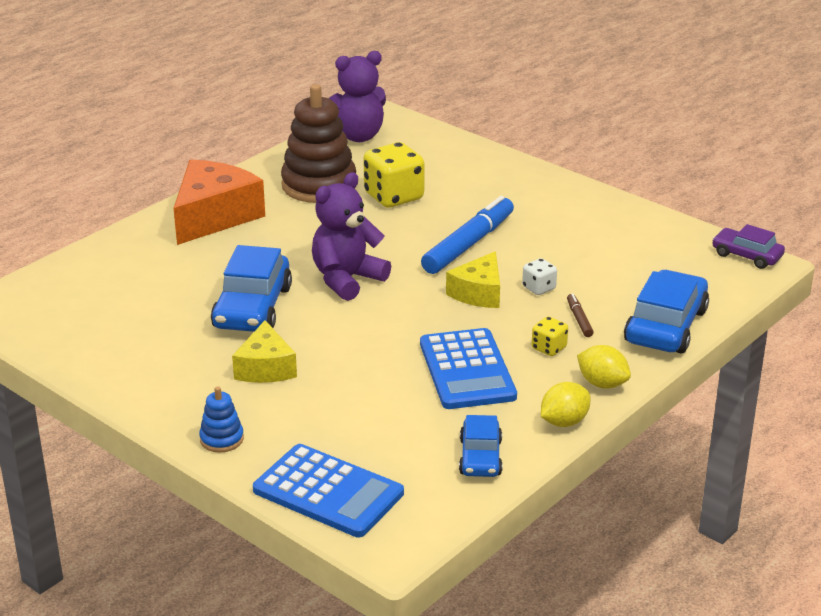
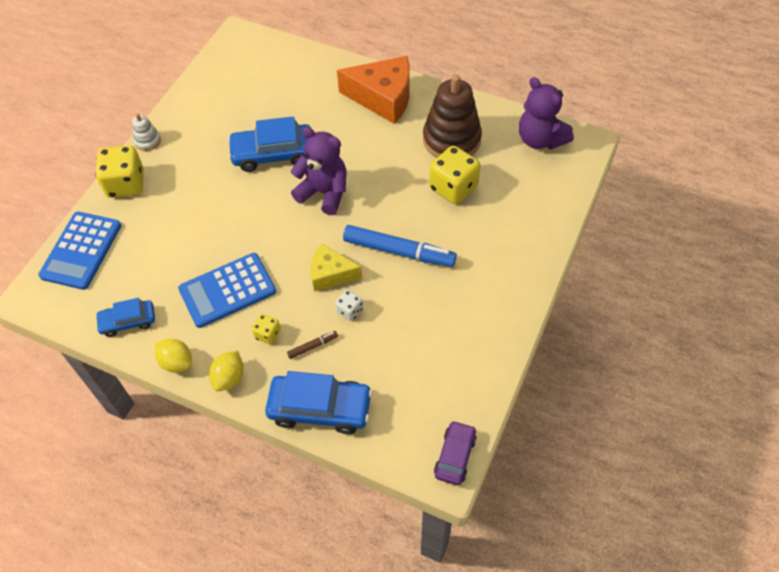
camera: 75 degrees right, 25 degrees up
blue stacking toy [199,386,244,453] -> yellow dice [95,145,144,198]
yellow cheese [232,320,297,383] -> none
none -> white stacking toy [132,113,161,151]

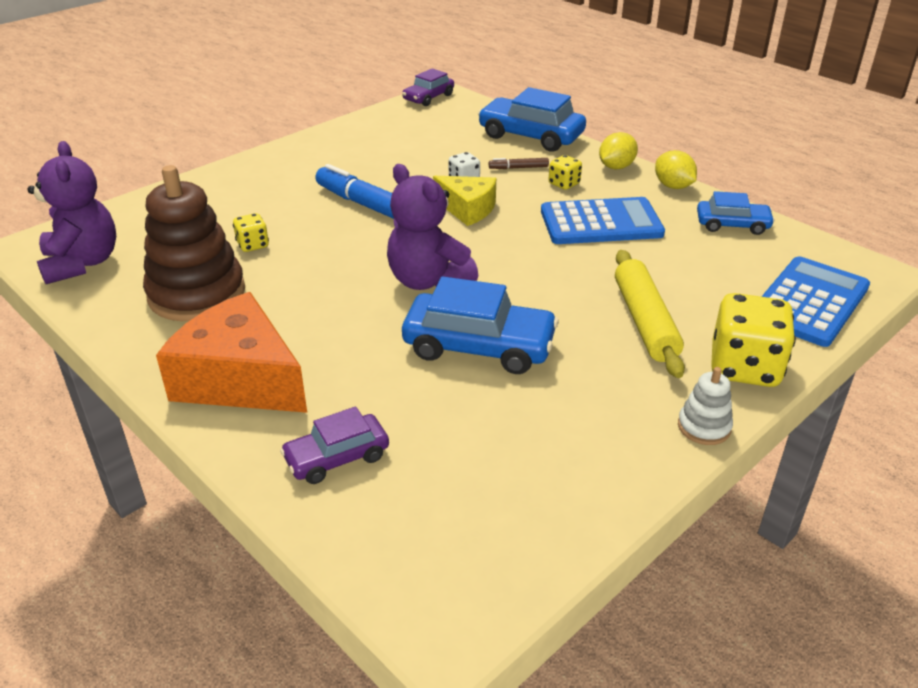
camera: 160 degrees left, 20 degrees down
yellow dice [429,146,480,204] -> yellow dice [233,213,269,252], size x0.50
none -> purple car [280,407,389,484]
none -> yellow rolling pin [615,250,685,378]

